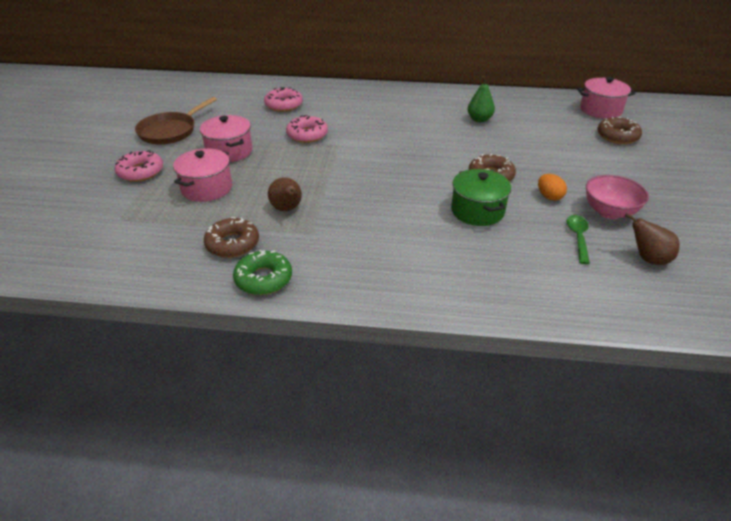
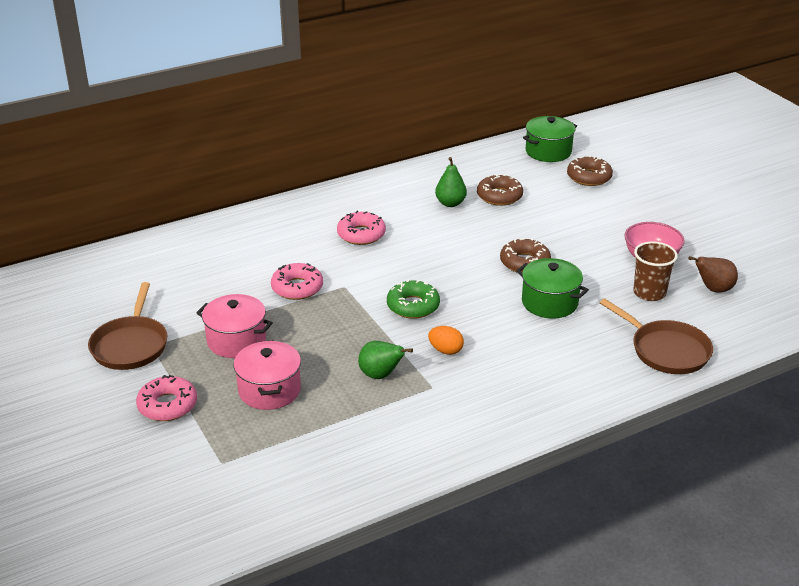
camera: 35 degrees left, 5 degrees down
brown donut [204,217,259,258] -> brown donut moved to [477,174,523,206]
green donut [233,250,292,295] -> green donut moved to [387,279,440,319]
pink donut [264,87,303,112] -> pink donut moved to [337,211,386,245]
brown pear [268,177,302,211] -> green pear [358,341,413,379]
orange egg [538,174,567,201] -> orange egg moved to [428,326,464,355]
green spoon [567,215,590,264] -> brown cup [633,241,678,301]
pink pot [577,77,636,119] -> green pot [523,116,577,162]
none -> brown pan [600,298,713,374]

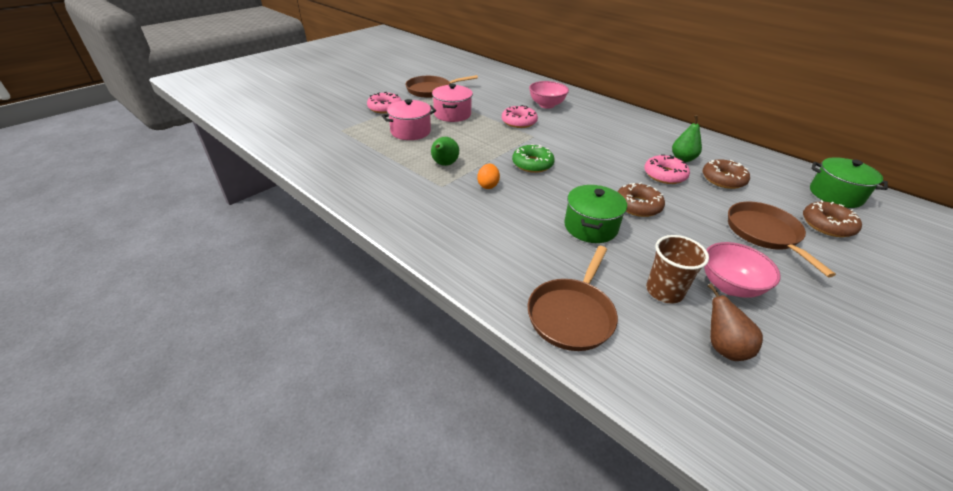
camera: 70 degrees right, 5 degrees up
pink donut [337,211,386,245] -> pink donut moved to [644,154,690,184]
none -> pink bowl [529,81,569,109]
none -> brown pan [728,201,836,277]

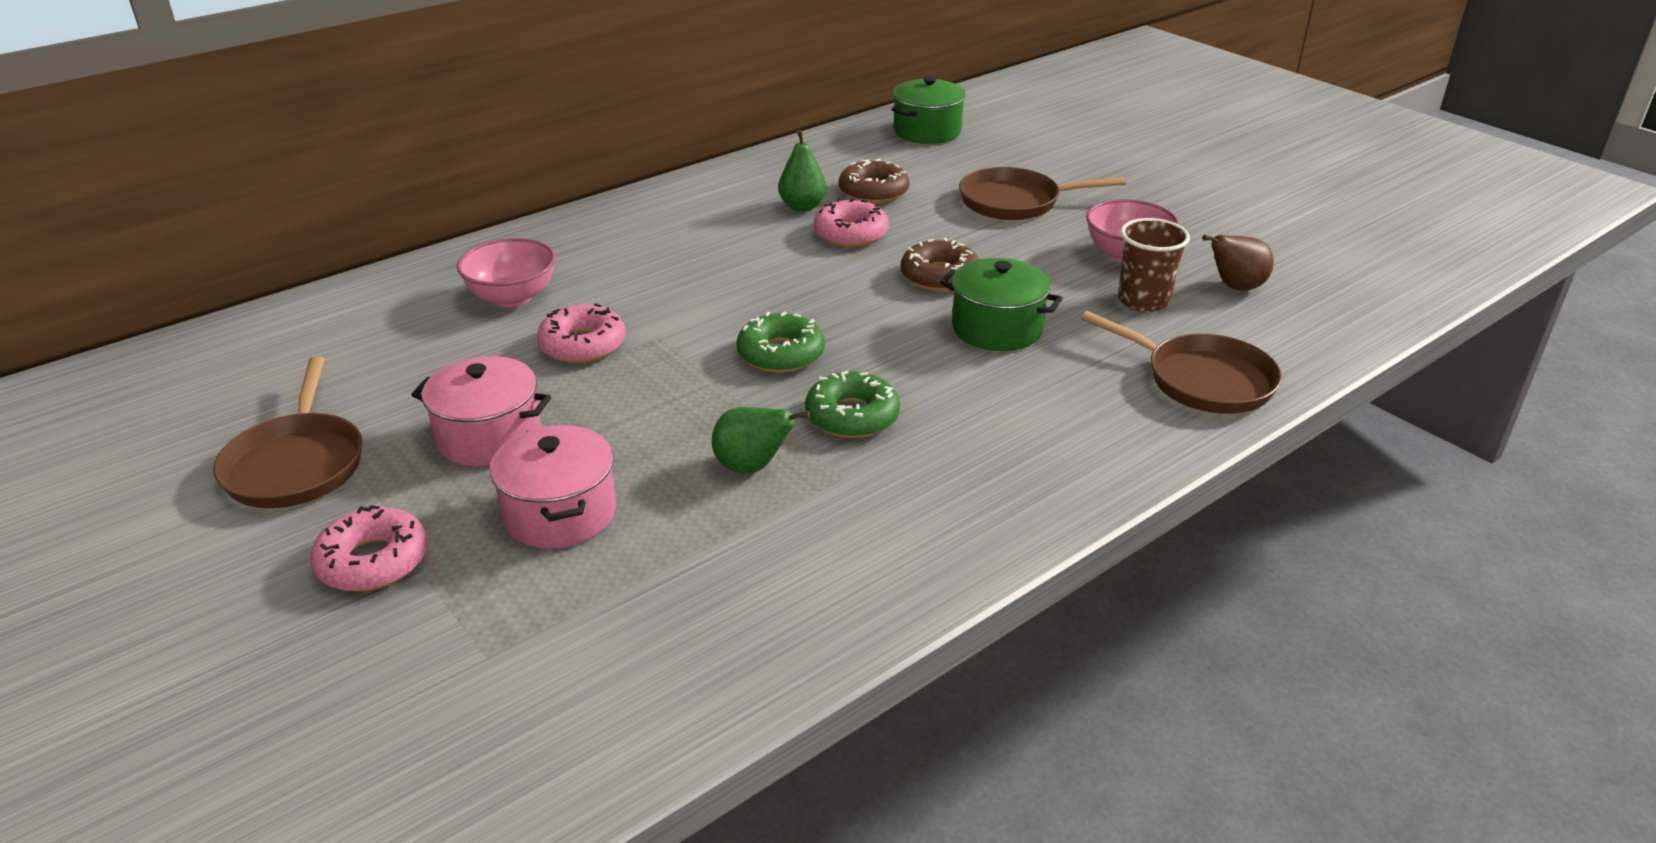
camera: 80 degrees left, 5 degrees down
orange egg [477,164,500,189] -> green donut [805,371,900,438]
brown donut [803,200,862,237] -> none

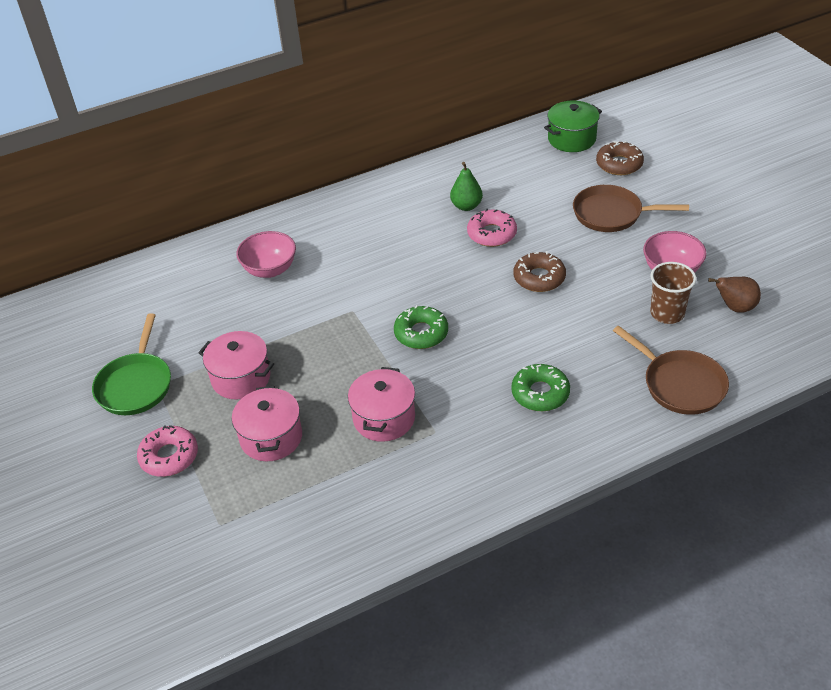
camera: 15 degrees right, 10 degrees up
brown pan [213,356,363,508] -> green pan [92,313,171,415]
pink donut [537,303,626,363] -> none
green pear [712,407,811,473] -> pink pot [348,367,415,442]
green donut [805,371,900,438] -> green donut moved to [511,364,570,411]
brown donut [839,159,910,204] -> brown donut moved to [596,141,644,175]
green pot [940,258,1063,351] -> none

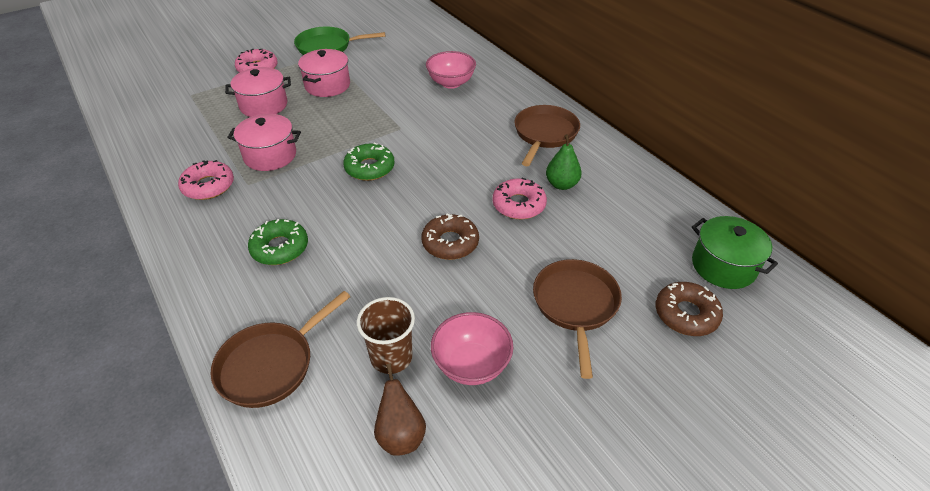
camera: 80 degrees right, 0 degrees up
none -> pink donut [178,160,234,200]
none -> brown pan [514,105,580,166]

